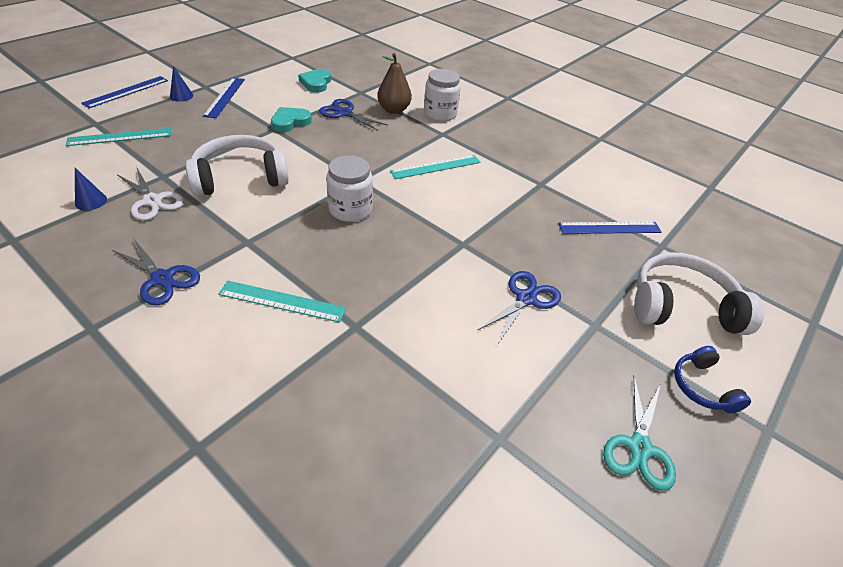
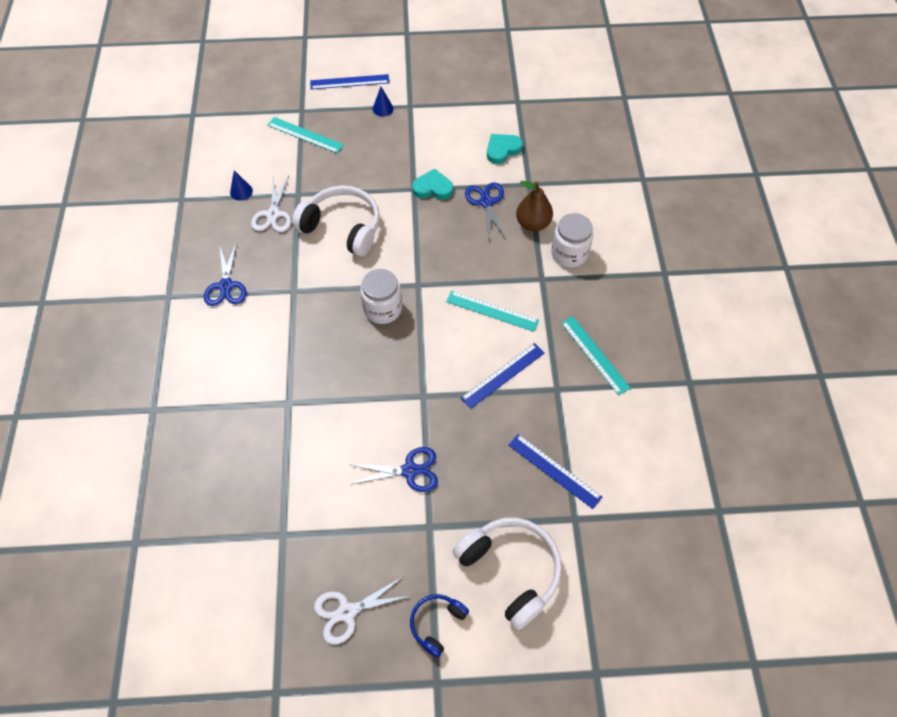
camera: 50 degrees right, 15 degrees up
blue ruler [203,78,245,118] -> blue ruler moved to [461,343,544,409]
turquoise ruler [218,281,346,323] -> turquoise ruler moved to [561,316,631,396]
turquoise scissors [603,376,676,491] -> white scissors [314,576,411,645]

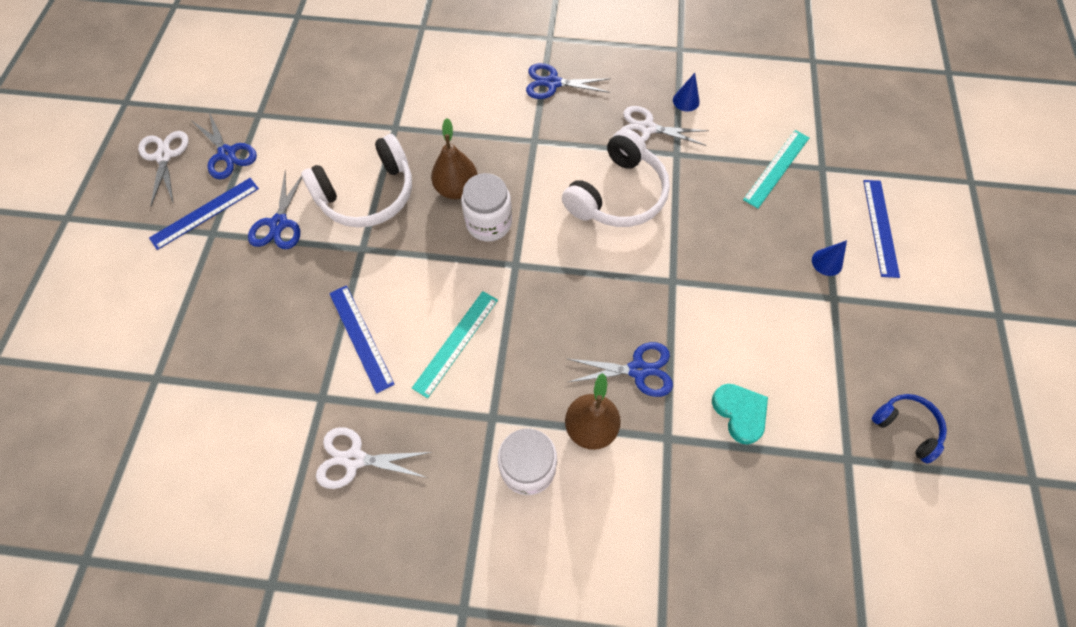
camera: 100 degrees right, 5 degrees up
blue headphones [410,594,469,658] -> blue headphones moved to [872,394,947,464]
turquoise heart [412,169,453,200] -> none
white headphones [453,517,562,630] -> white headphones moved to [301,134,412,228]
blue ruler [509,434,602,509] -> blue ruler moved to [149,178,259,250]
turquoise ruler [561,316,631,396] -> white scissors [316,427,431,489]
none -> blue scissors [191,112,257,179]
none -> brown pear [431,118,478,199]

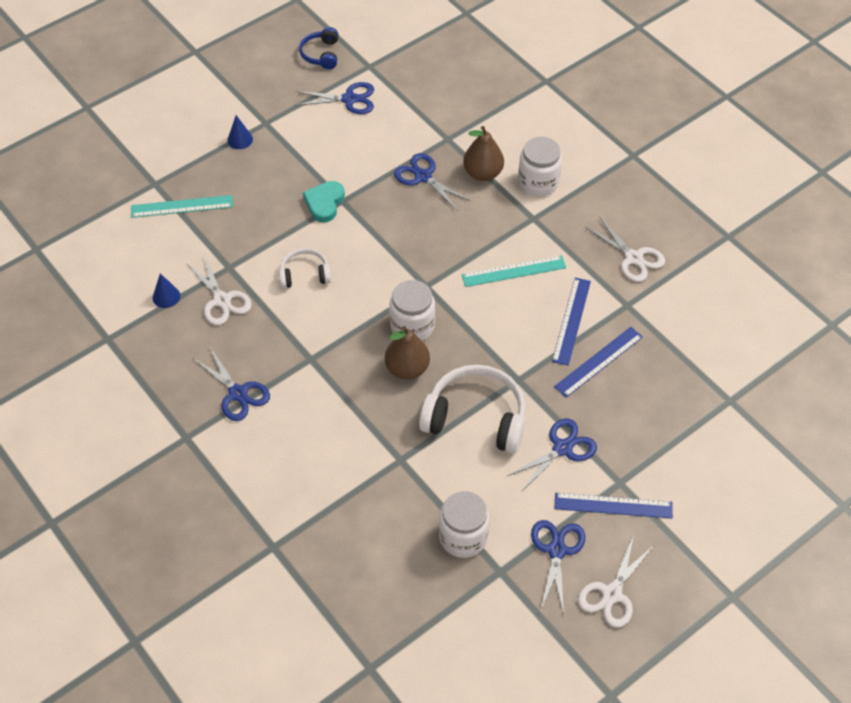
camera: 135 degrees left, 10 degrees down
white headphones [562,129,670,227] -> white headphones [279,248,331,288], size x0.54
turquoise heart [712,384,768,444] -> turquoise heart moved to [303,181,345,223]
blue ruler [863,180,900,278] -> blue ruler moved to [554,327,643,398]
none -> blue scissors [295,82,374,114]
none -> white jar [439,491,490,558]

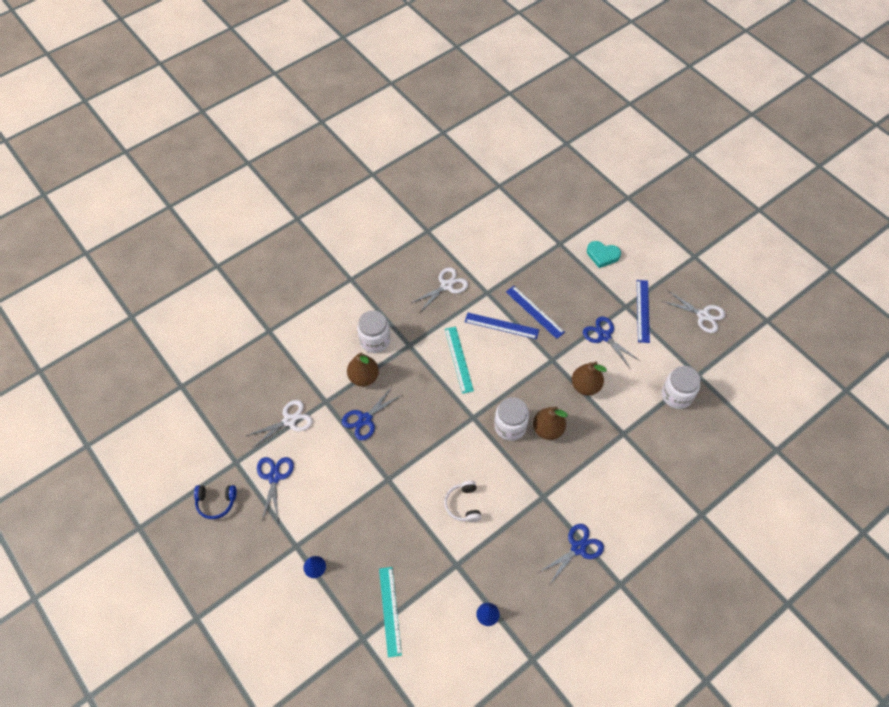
camera: 90 degrees left, 5 degrees up
white scissors [186,256,252,325] -> white scissors moved to [246,400,313,448]
turquoise heart [303,181,345,223] -> turquoise heart moved to [587,241,621,268]
white headphones [419,365,526,453] -> brown pear [572,362,607,396]
blue scissors [531,520,585,614] -> none

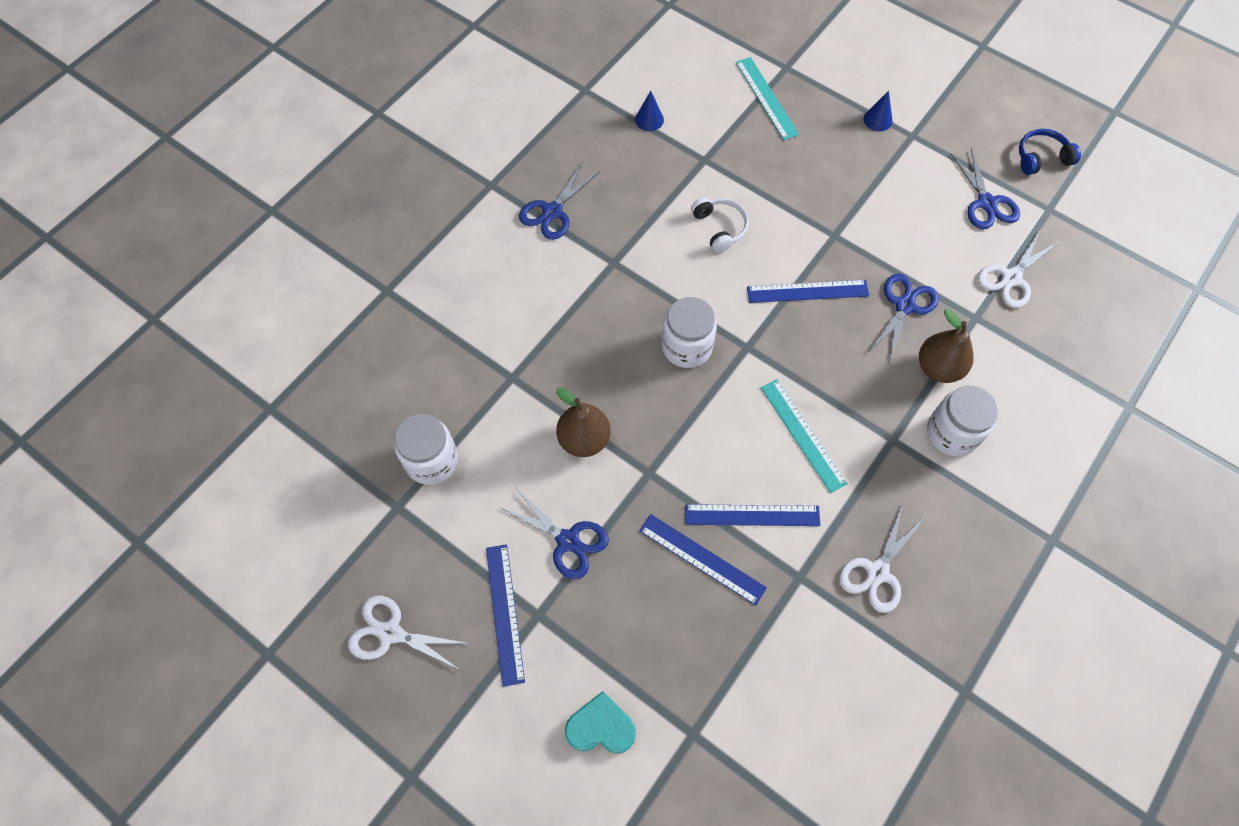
camera: 165 degrees right, 5 degrees up
brown pear [533,407,568,440] -> none
none -> blue ruler [747,280,869,303]

